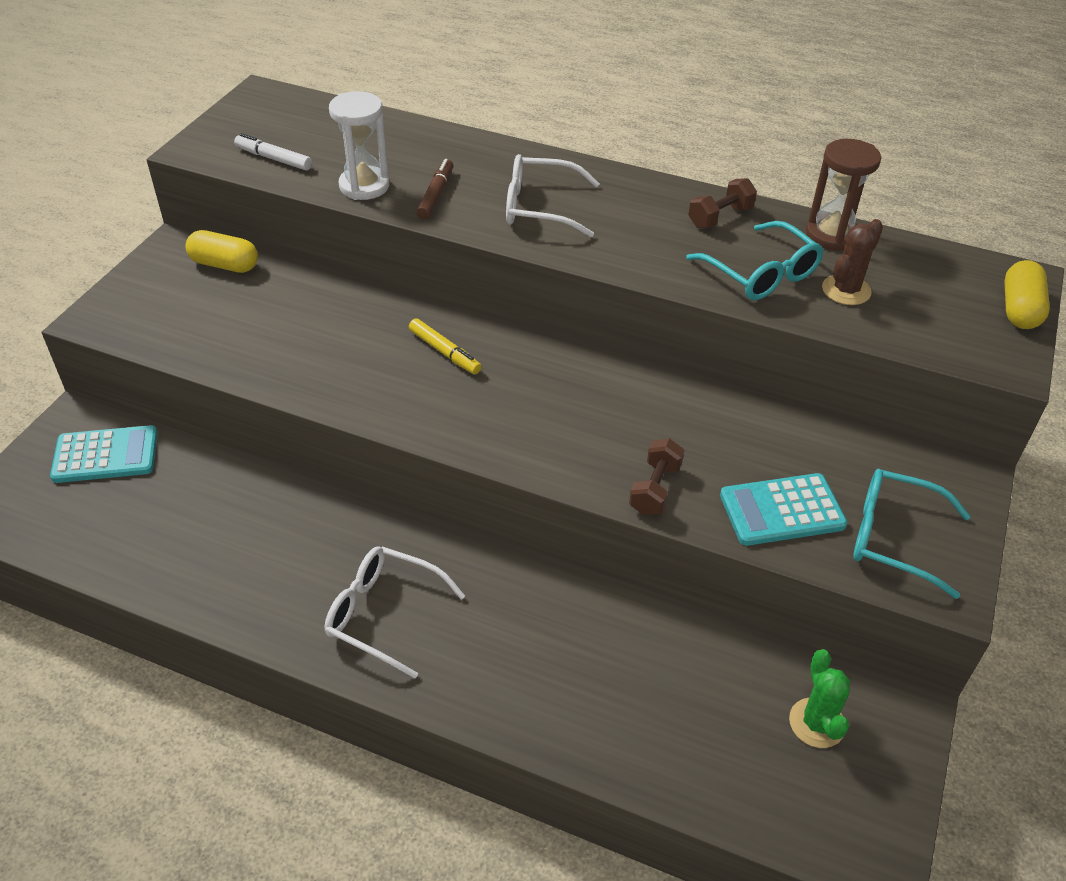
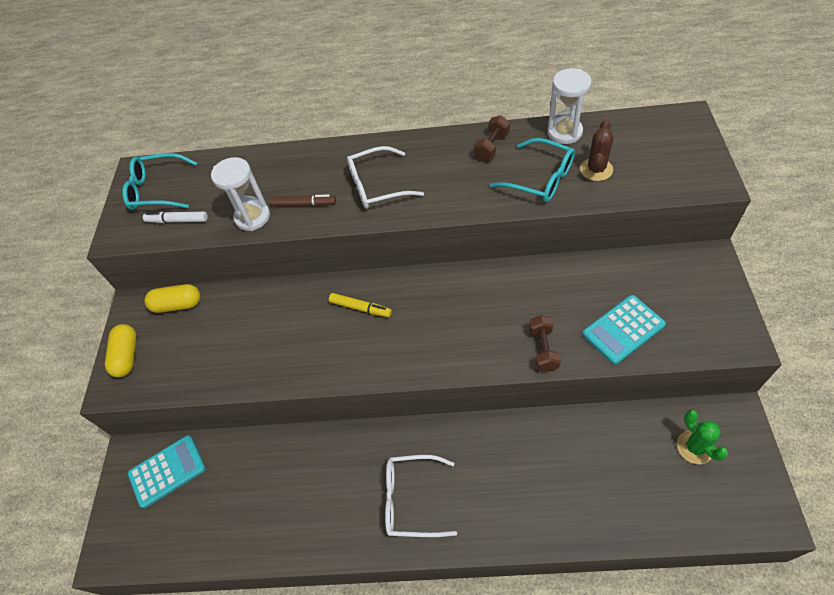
camera: 15 degrees left, 10 degrees up
brown marker [416,159,453,219] -> brown marker turned 105 degrees clockwise [270,194,336,207]
brown hourglass [806,139,881,251] -> white hourglass [547,68,591,144]
turquoise glasses [853,469,971,599] -> turquoise glasses moved to [122,153,197,210]
yellow capsule [1004,260,1050,329] -> yellow capsule moved to [105,324,137,377]

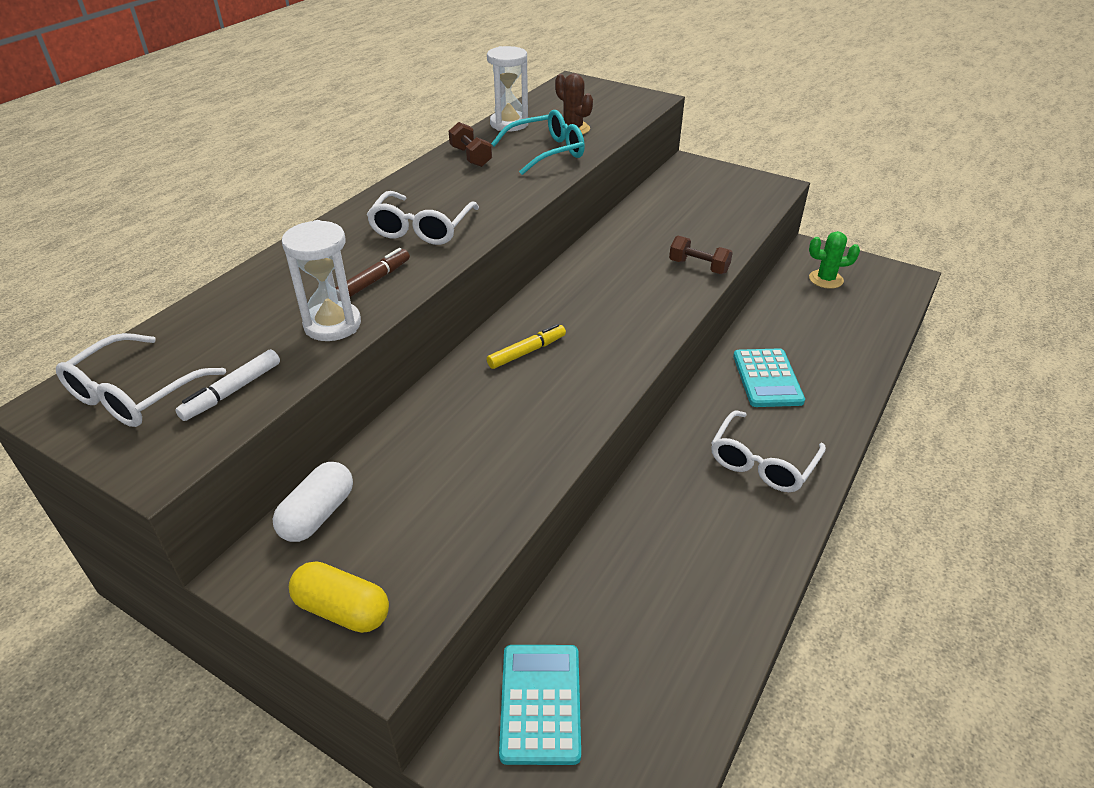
camera: 65 degrees left, 15 degrees down
turquoise glasses [122,153,197,210] -> white glasses [56,333,226,427]
yellow capsule [145,284,200,313] -> white capsule [273,462,353,542]
turquoise calculator [582,295,666,365] -> turquoise calculator moved to [733,348,805,407]

